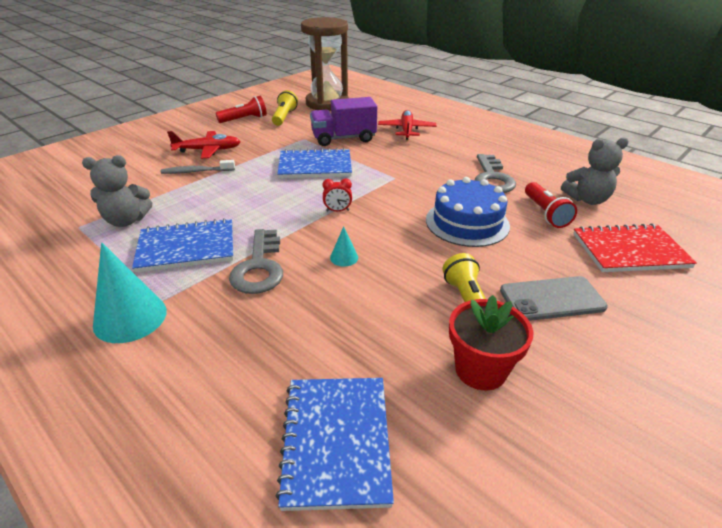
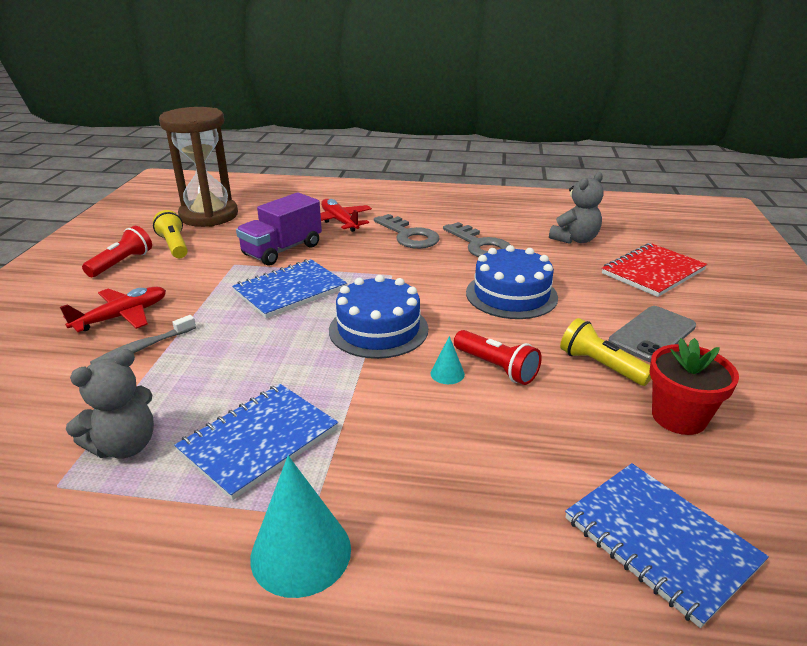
camera: 35 degrees left, 5 degrees down
grey key [229,229,283,294] -> grey key moved to [374,214,440,249]
red clock [322,178,352,211] -> blue cake [329,275,428,359]
red flashlight [525,182,577,228] -> red flashlight moved to [454,330,542,385]

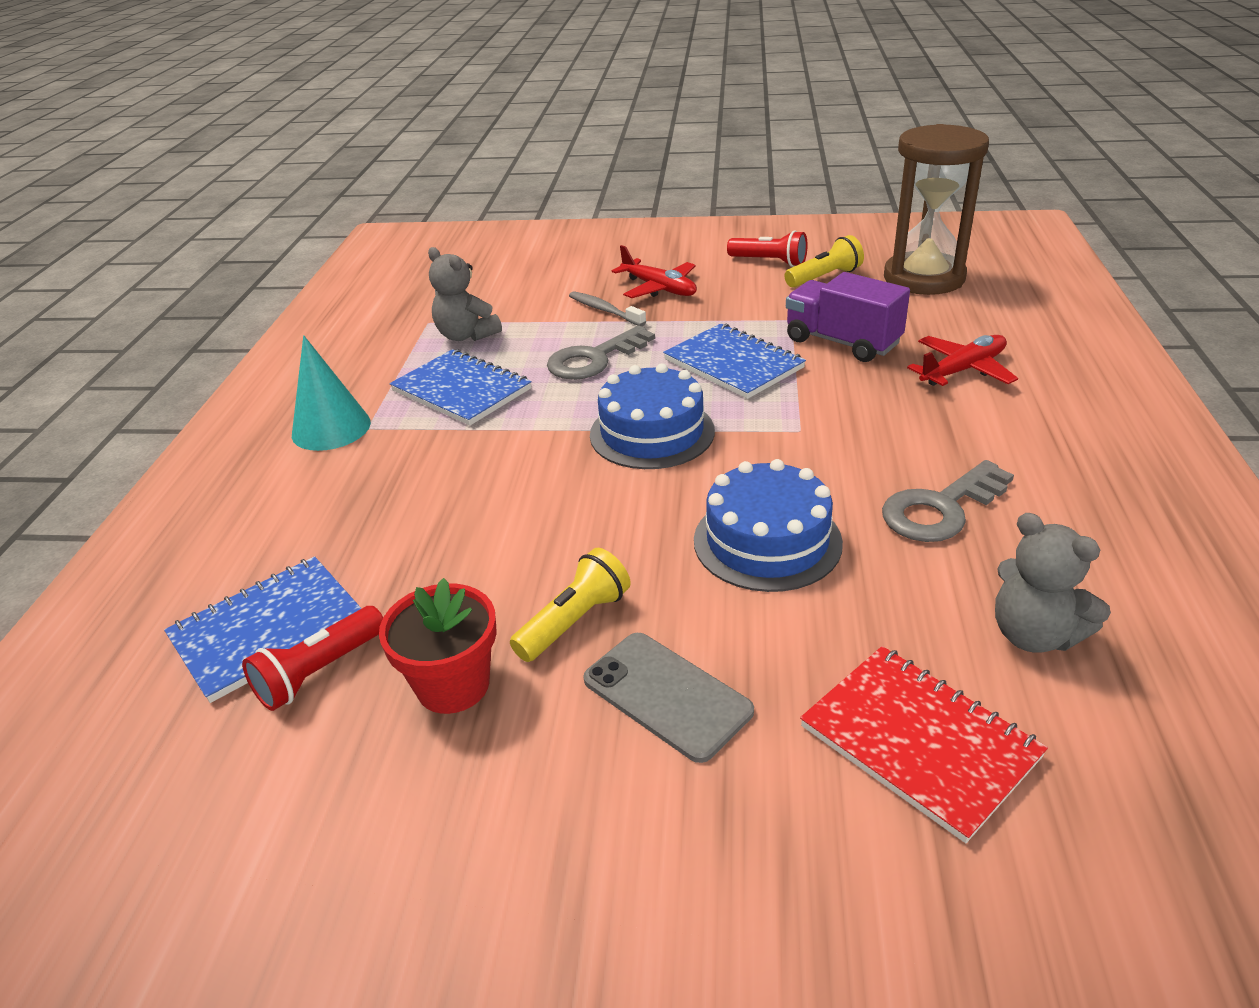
camera: 90 degrees right, 5 degrees up
grey key [374,214,440,249] -> grey key moved to [547,325,655,380]
turquoise cone [431,336,465,384] -> none
red flashlight [454,330,542,385] -> red flashlight moved to [242,606,383,711]

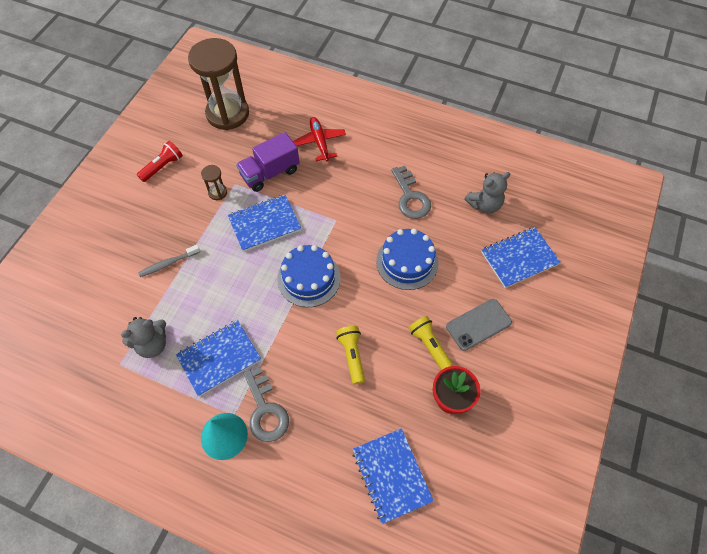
camera: 75 degrees left, 25 degrees up
red flashlight [242,606,383,711] -> none
grey key [547,325,655,380] -> grey key moved to [244,367,289,442]
red plane [612,245,697,298] -> none
yellow flashlight [785,235,864,288] -> yellow flashlight moved to [336,326,365,384]
red notebook [800,646,1048,843] -> blue notebook [481,227,561,288]
none -> brown hourglass [201,165,227,200]

